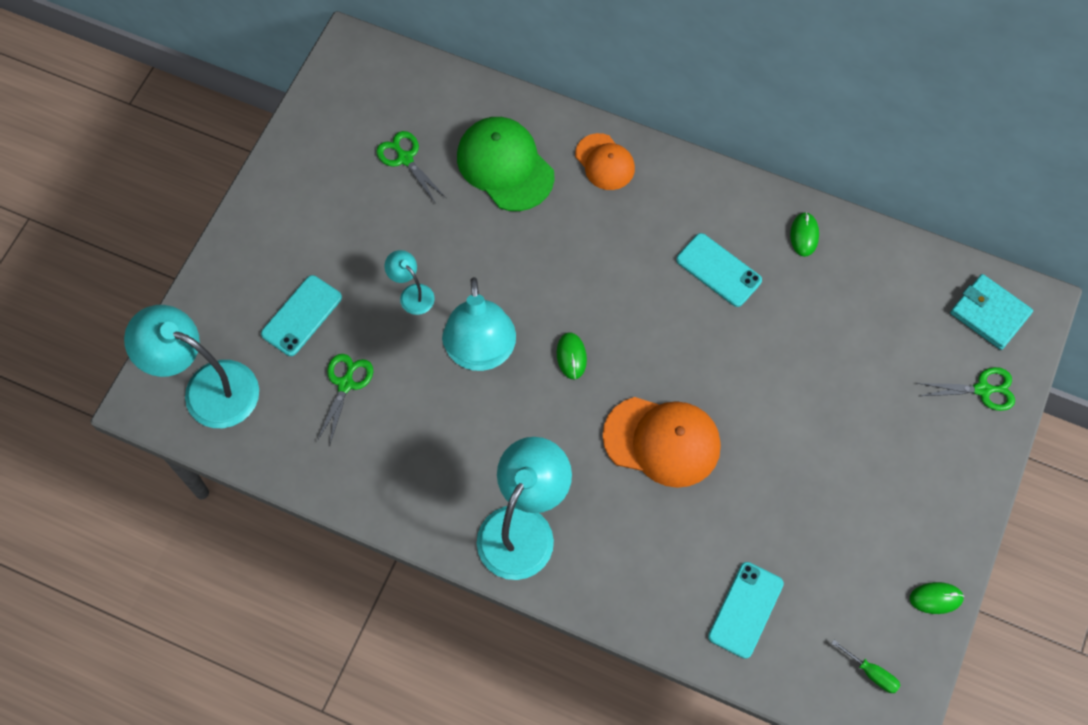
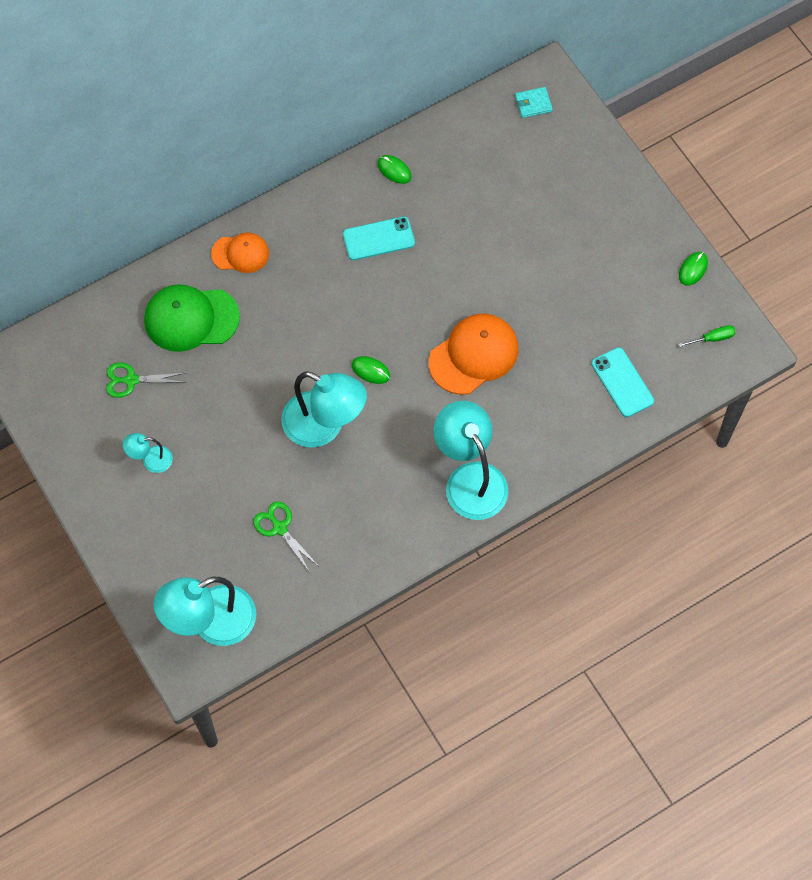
camera: 55 degrees left, 0 degrees up
turquoise phone [261,275,342,356] -> none
turquoise lamp [384,250,435,315] -> turquoise lamp moved to [123,433,173,473]
green scissors [916,367,1015,411] -> none
turquoise wallet [950,274,1033,350] -> turquoise wallet [515,87,553,118], size x0.65

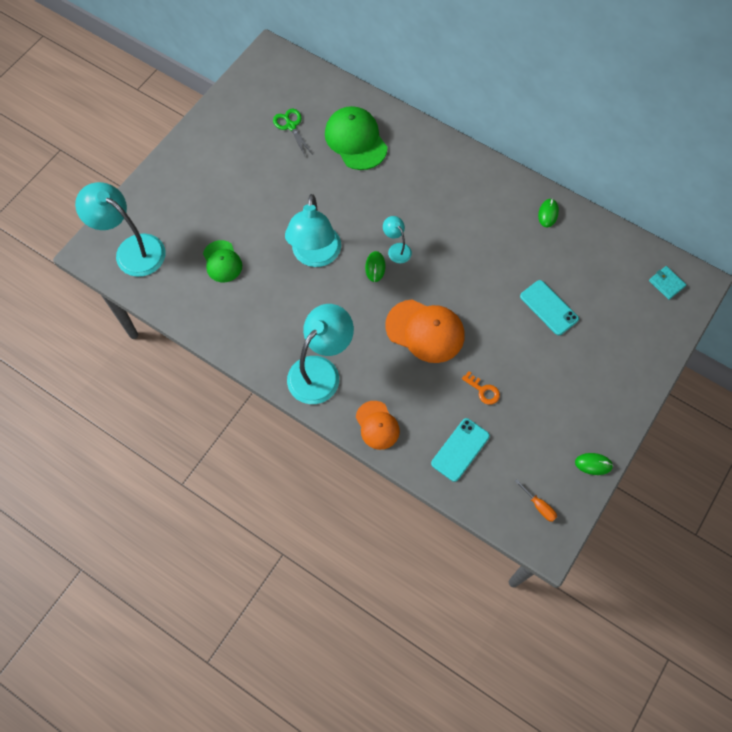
camera: 65 degrees right, 0 degrees up
turquoise lamp [123,433,173,473] -> turquoise lamp moved to [383,216,412,263]
orange cap [211,232,269,273] -> orange cap moved to [356,401,400,450]
green scissors [253,501,317,571] -> green cap [203,240,242,282]
turquoise phone [343,216,415,260] -> turquoise phone moved to [520,280,579,335]
green screwdriver [679,325,736,347] -> orange screwdriver [515,479,557,522]
none -> orange key [462,371,500,405]

